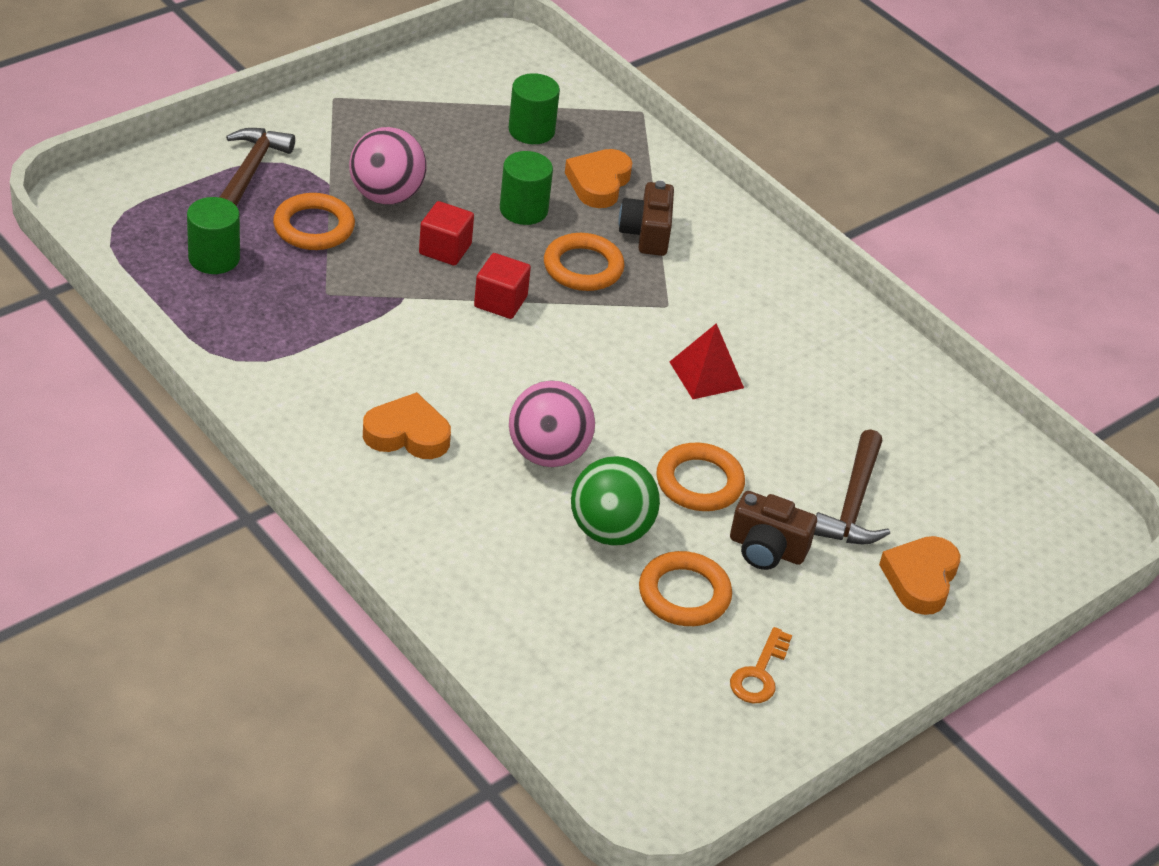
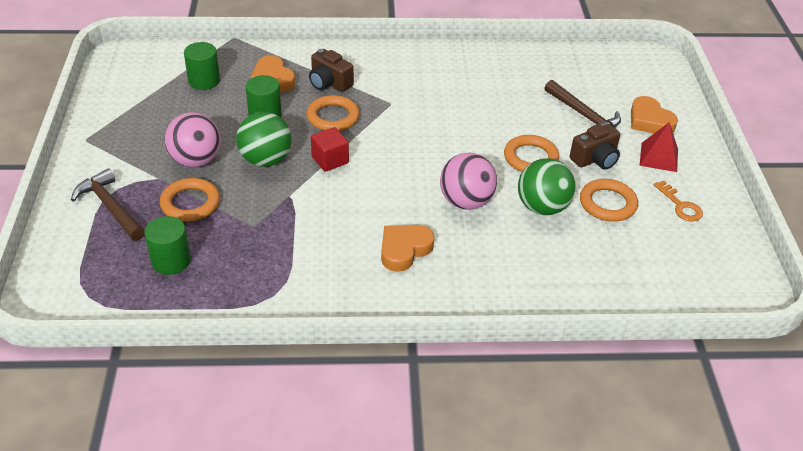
camera: 50 degrees left, 0 degrees up
red cube [419,201,474,266] -> green ball [236,112,292,167]
red pyramid [670,323,744,399] -> red pyramid moved to [640,122,678,172]

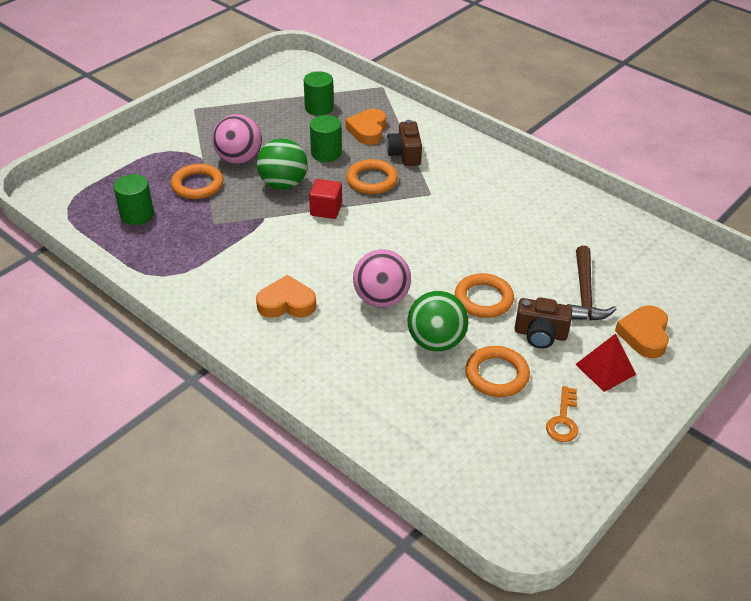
camera: 45 degrees right, 0 degrees up
brown hammer [71,168,145,241] -> none

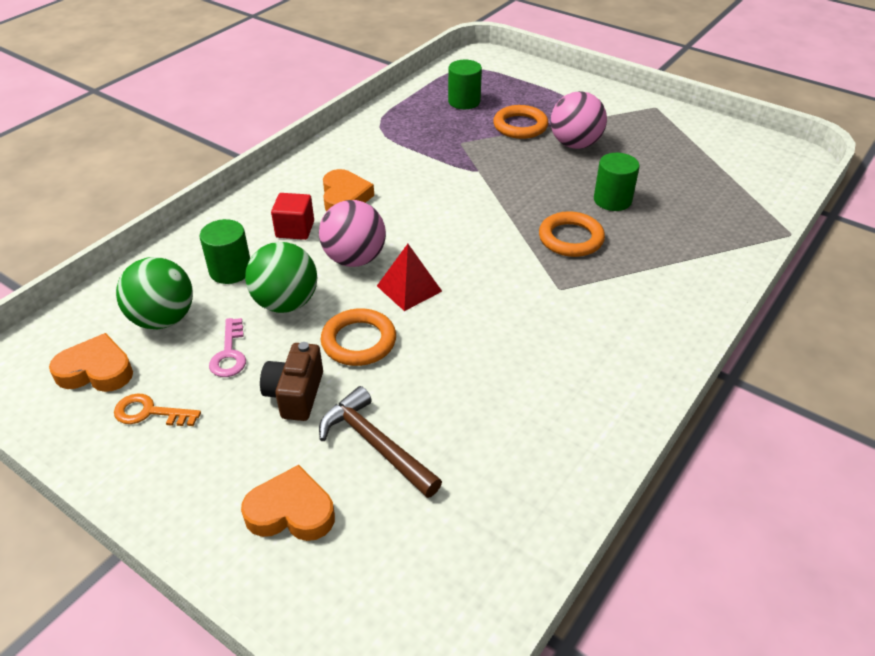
camera: 85 degrees right, 0 degrees up
green ball [257,138,307,190] -> green ball moved to [116,257,193,329]
green cylinder [304,71,334,116] -> green cylinder moved to [200,219,250,284]
red cube [309,179,342,219] -> red cube moved to [271,193,314,240]
orange heart [345,109,386,145] -> orange heart moved to [49,333,133,392]
brown camera [386,120,422,166] -> none
orange ring [465,346,530,397] -> pink key [209,318,246,377]
brown hammer [567,246,616,321] -> brown hammer turned 45 degrees clockwise [319,386,442,498]
red pyramid [575,333,636,392] -> red pyramid moved to [377,244,442,311]

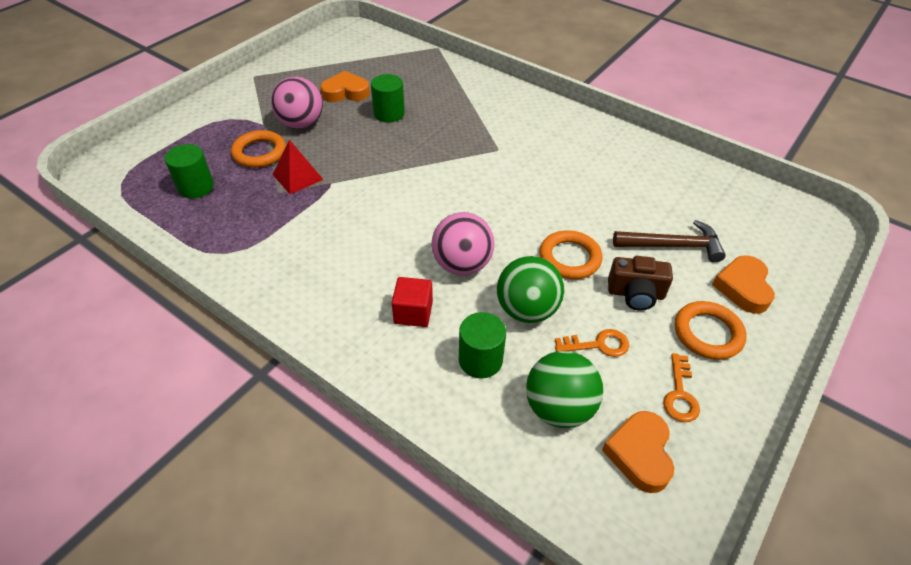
camera: 90 degrees left, 5 degrees up
pink key [209,318,246,377] -> orange key [555,329,629,357]
brown hammer [319,386,442,498] -> brown hammer turned 135 degrees counterclockwise [613,220,726,263]
orange heart [323,169,374,212] -> orange heart moved to [320,71,370,102]
red pyramid [377,244,442,311] -> red pyramid moved to [273,140,324,194]
orange ring [539,211,605,257] -> orange ring moved to [675,301,746,360]

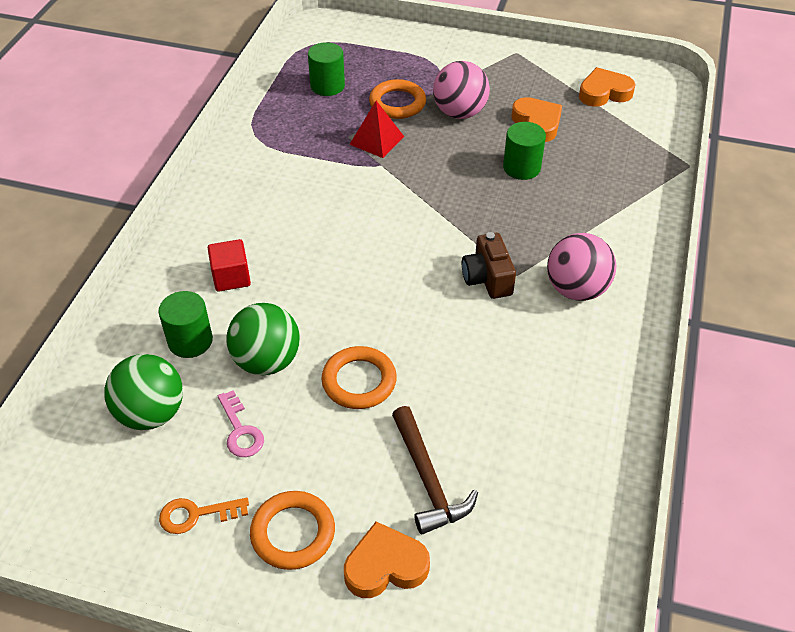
camera: 70 degrees right, 0 degrees up
pink ball [432,212,495,275] -> pink ball moved to [547,233,616,301]
orange key [555,329,629,357] -> pink key [218,390,264,457]
orange heart [602,411,674,493] -> orange heart moved to [579,67,636,107]
brown camera [608,256,673,311] -> brown camera moved to [462,232,516,299]

